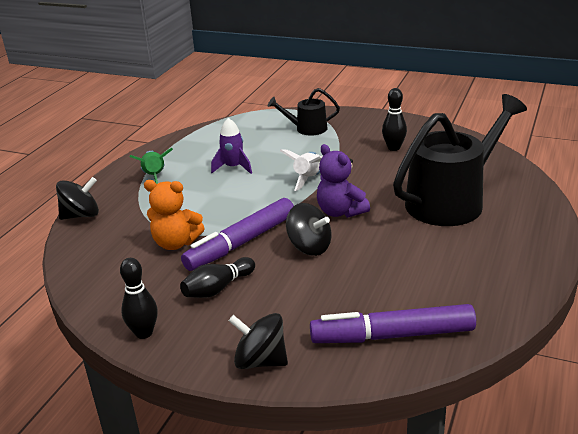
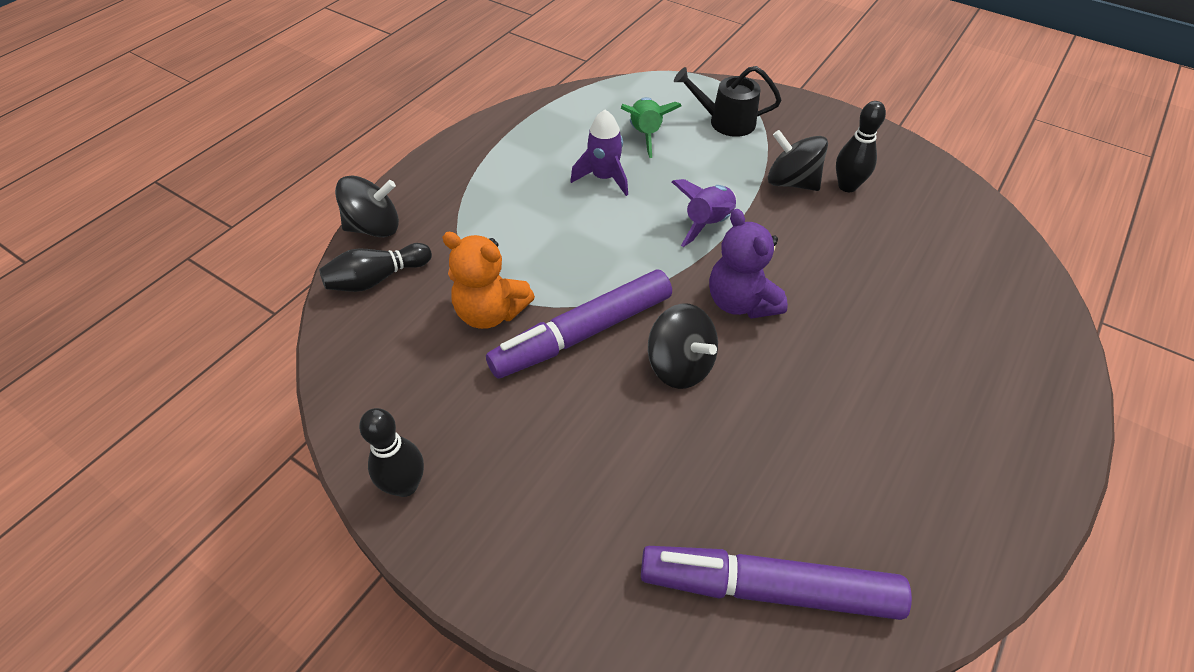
camera: 10 degrees right, 20 degrees up
green rocket [130,148,173,184] -> green rocket moved to [621,97,682,158]
black bowling pin [180,257,255,298] -> black bowling pin moved to [319,243,432,292]
black spinning top [229,313,288,369] -> black spinning top moved to [768,130,828,191]
white rocket [280,149,323,191] -> purple rocket [672,179,736,247]
black watering can [393,94,527,226] -> none

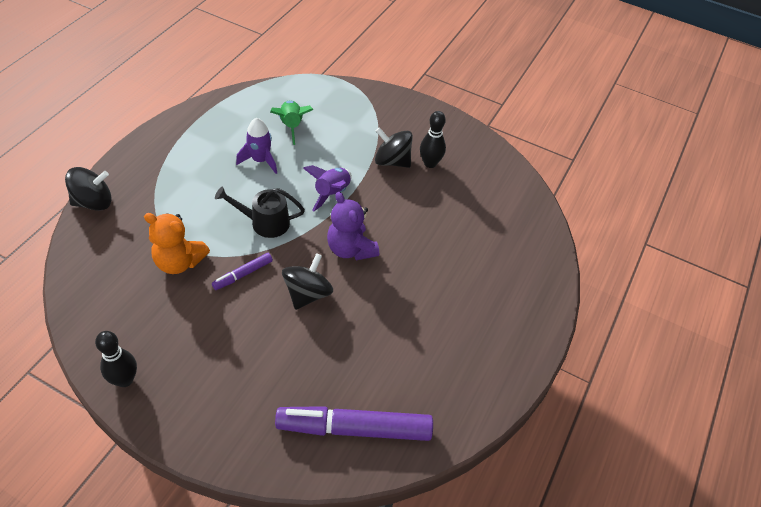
camera: 10 degrees left, 0 degrees up
black bowling pin [319,243,432,292] -> none
purple marker [486,270,672,379] -> purple marker [212,253,273,290], size x0.49
black spinning top [648,303,718,389] -> black spinning top turned 105 degrees counterclockwise [282,253,333,310]
black watering can [674,66,781,137] -> black watering can moved to [215,187,305,238]

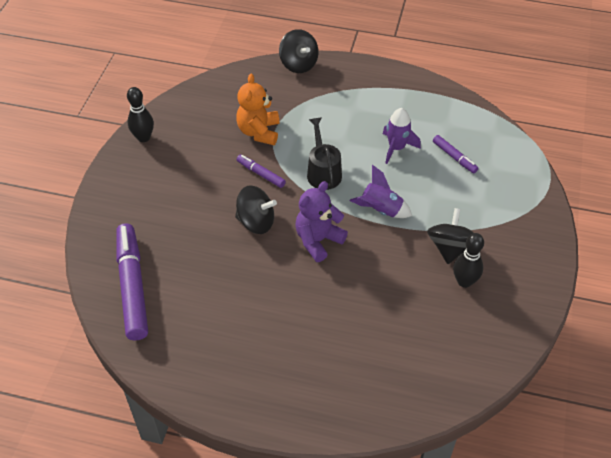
camera: 80 degrees right, 0 degrees up
green rocket [270,101,313,145] -> purple marker [433,135,479,173]

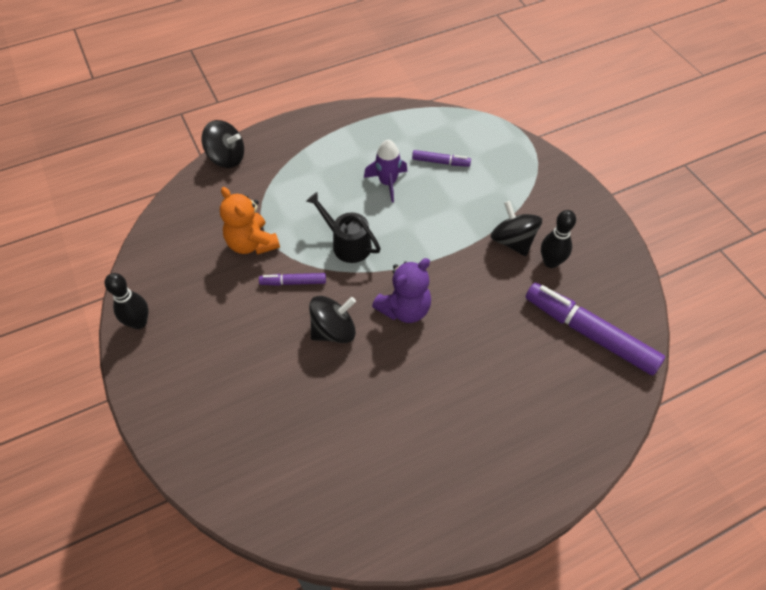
camera: 40 degrees left, 5 degrees up
purple marker [116,223,148,341] -> purple marker moved to [525,283,665,375]
purple teddy bear [295,181,348,262] -> purple teddy bear turned 135 degrees counterclockwise [372,258,431,323]
purple rocket [350,165,412,218] -> none

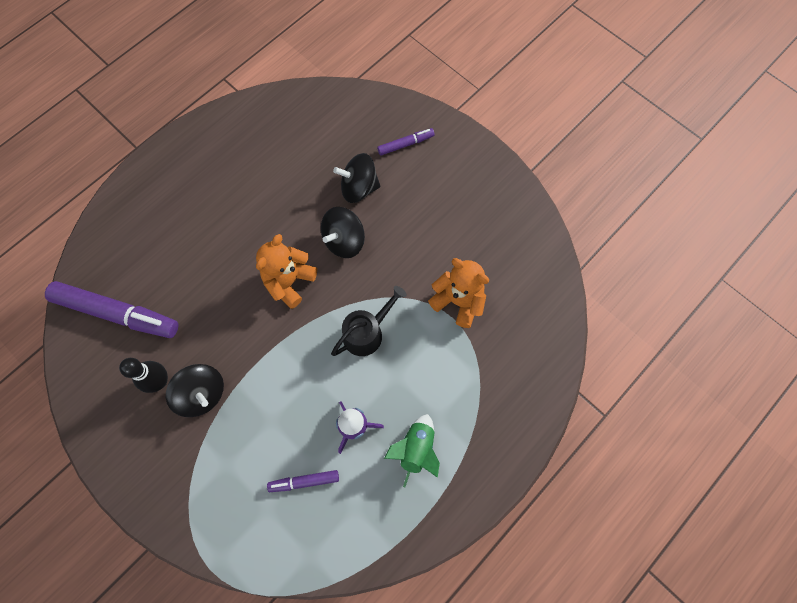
camera: 160 degrees right, 15 degrees up
black bowling pin [105,273,149,329] -> none
black spinning top [202,120,244,168] -> black spinning top moved to [333,153,380,203]
purple marker [259,273,326,286] -> purple marker moved to [377,128,435,156]
black watering can [306,192,381,263] -> black watering can turned 60 degrees counterclockwise [331,286,407,356]
purple teddy bear [372,258,431,323] -> orange teddy bear [256,234,317,309]
none -> green rocket [384,414,440,487]

